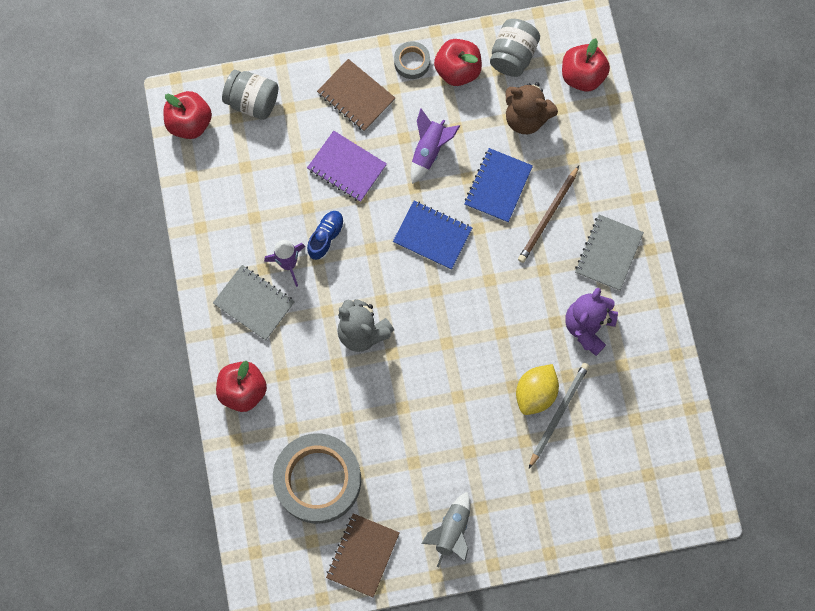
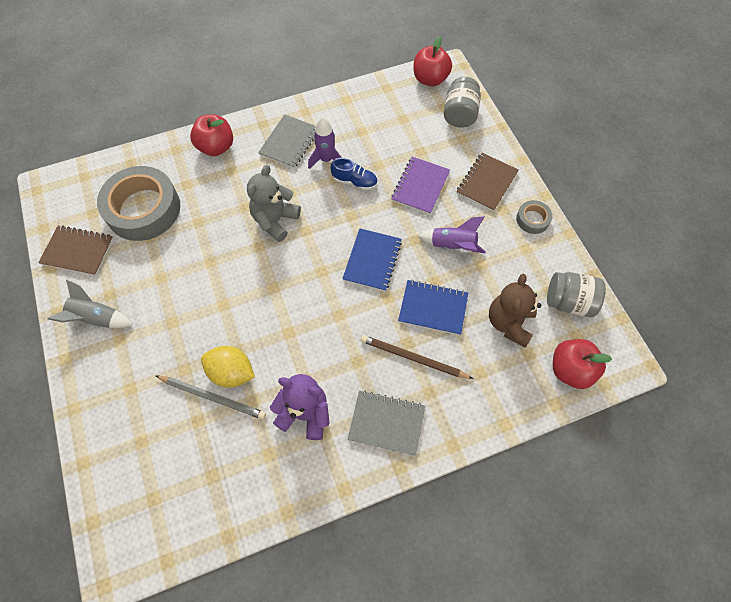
camera: 80 degrees right, 10 degrees down
red apple [434,39,482,86] -> none

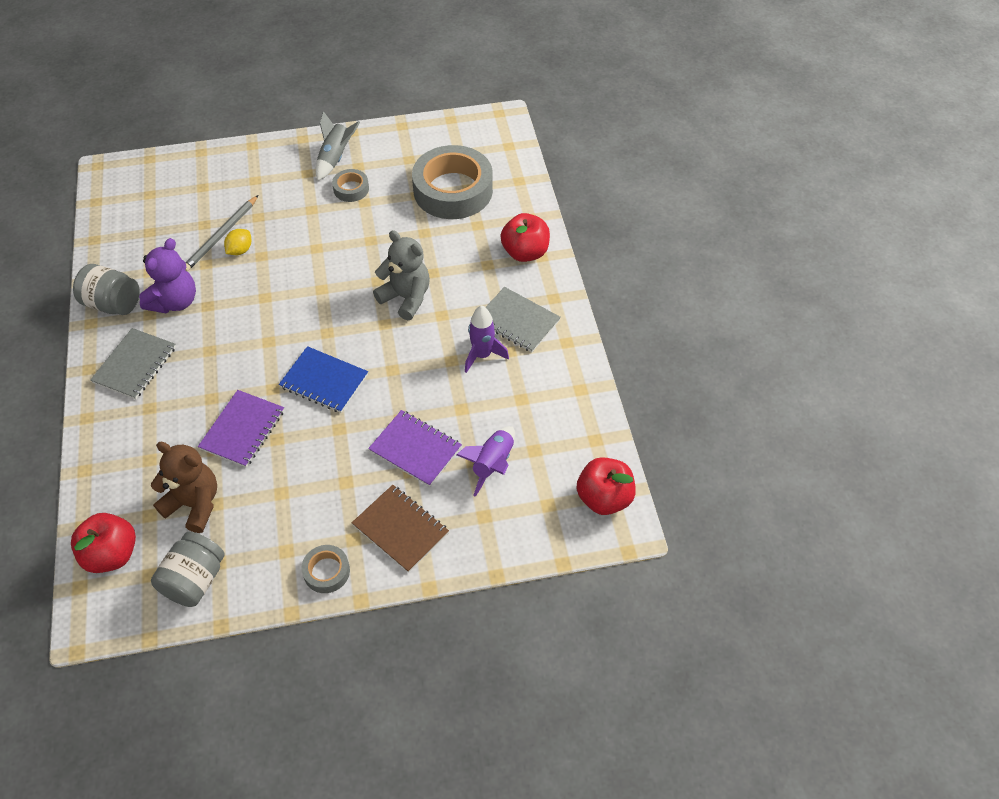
camera: 100 degrees right, 10 degrees down
brown notebook [38,225,114,276] -> none
yellow lemon [201,346,255,387] -> yellow lemon [224,229,251,255], size x0.62
blue shoe [331,158,377,190] -> none
brown pencil [361,335,473,379] -> none
blue notebook [398,280,468,335] -> purple notebook [198,390,284,468]
purple rocket [417,216,486,253] -> purple rocket moved to [456,426,515,497]
grey jar [444,77,481,128] -> grey jar moved to [73,264,140,315]
none -> grey tape [332,169,369,202]

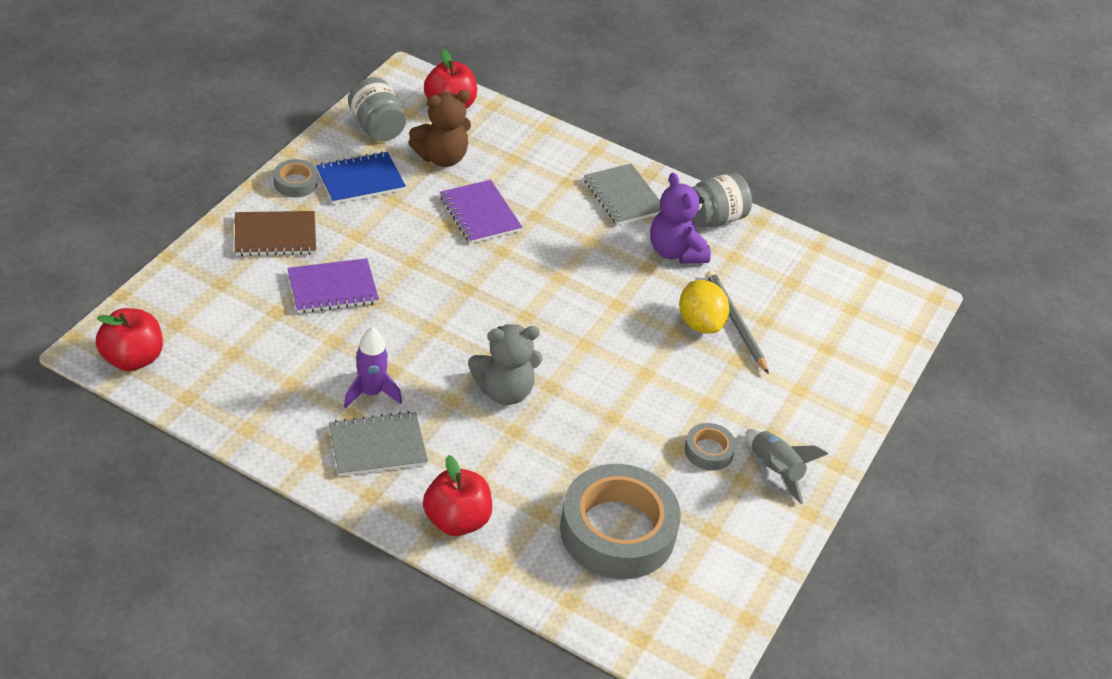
camera: 125 degrees right, 10 degrees down
yellow lemon [224,229,251,255] -> yellow lemon [679,280,729,333], size x1.61
blue notebook [279,346,368,413] -> blue notebook moved to [316,152,406,204]
purple rocket [456,426,515,497] -> none

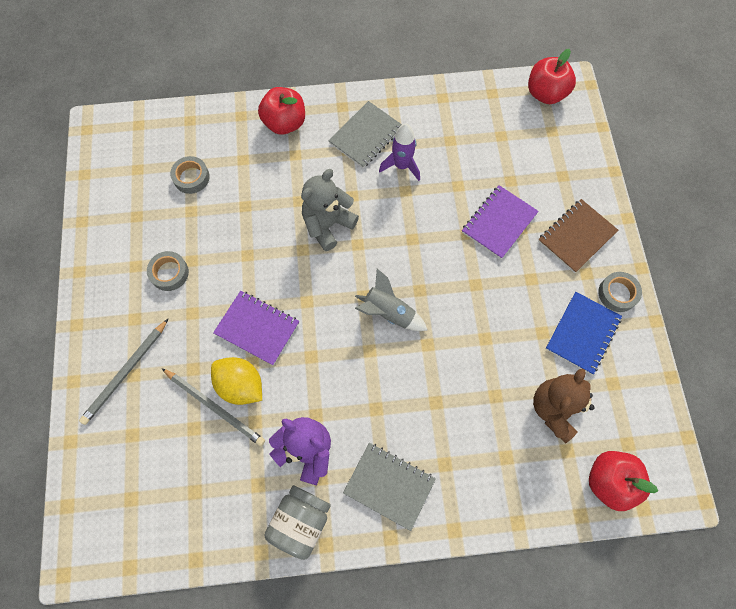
camera: 150 degrees right, 25 degrees up
grey jar [348,77,406,141] -> none
purple notebook [440,180,522,244] -> purple notebook moved to [213,291,299,366]
grey tape [560,464,681,579] -> grey tape [170,156,210,194], size x0.45
grey rocket [747,428,828,504] -> grey rocket moved to [355,269,427,331]
none -> grey pencil [79,319,168,425]

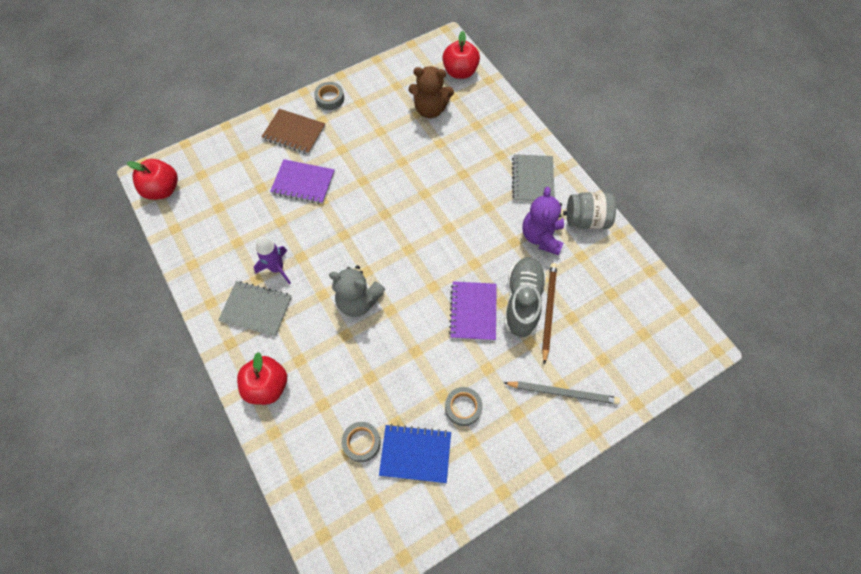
camera: 115 degrees left, 5 degrees down
grey pencil [162,368,265,446] -> brown pencil [542,263,557,364]
yellow lemon [211,357,262,405] -> grey shoe [504,257,546,337]
grey rocket [355,269,427,331] -> none
blue notebook [546,292,622,375] -> blue notebook moved to [379,424,451,483]

